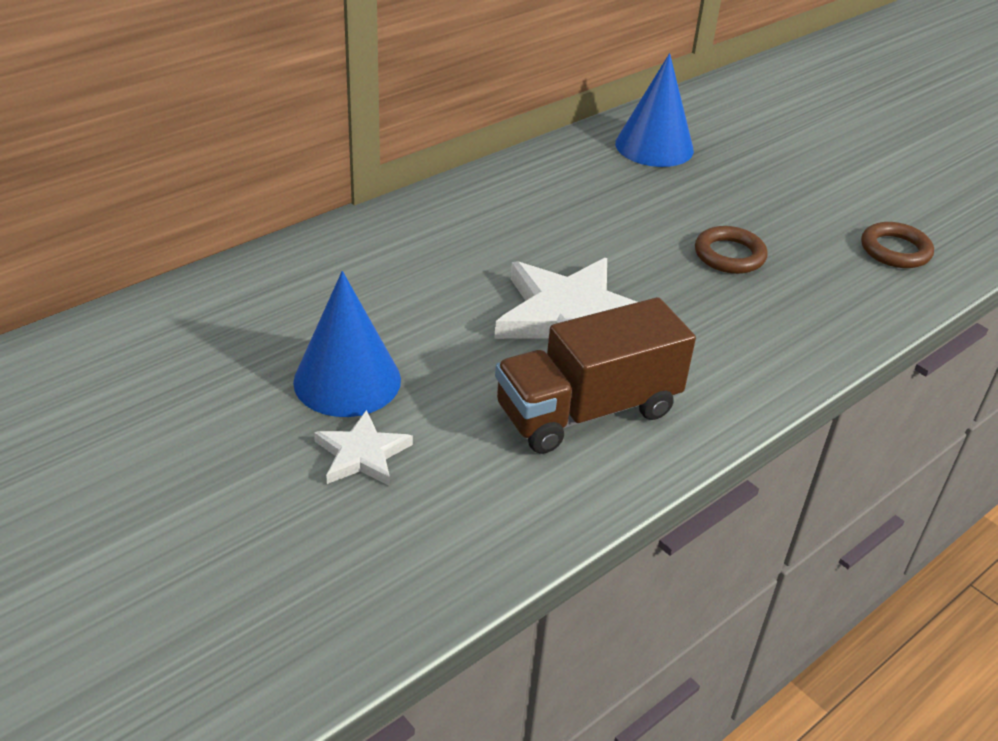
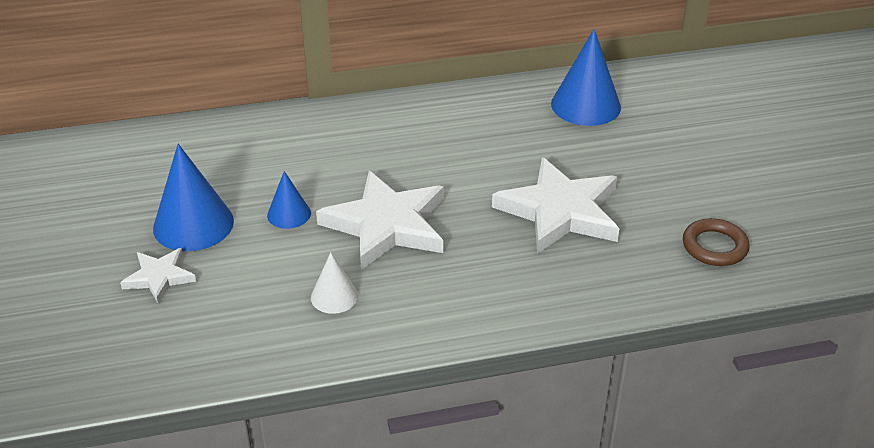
camera: 30 degrees right, 0 degrees up
brown truck [495,297,696,454] -> white cone [311,252,358,314]
brown ring [695,226,768,274] -> white star [492,157,619,254]
none -> blue cone [267,171,311,229]

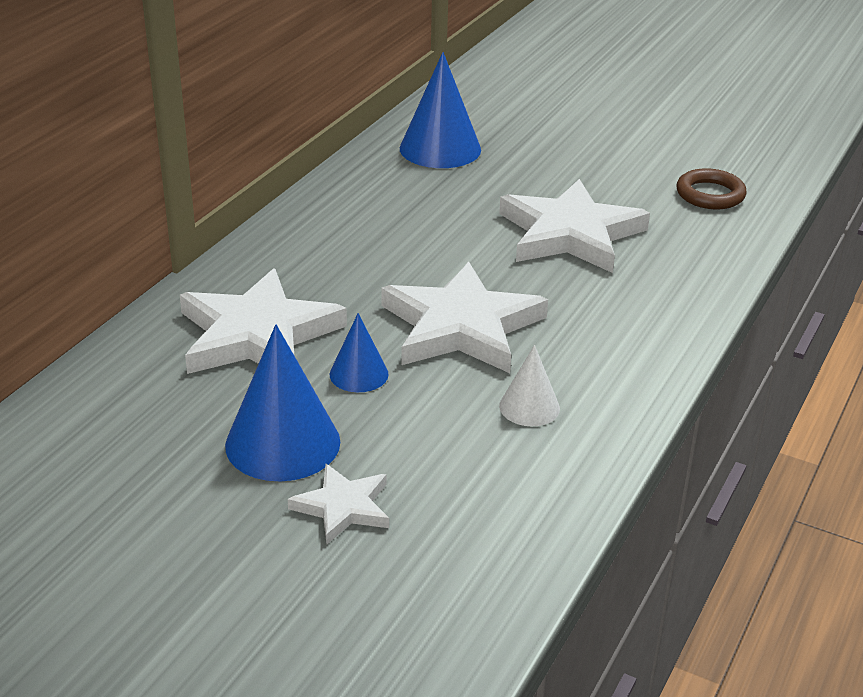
camera: 50 degrees left, 5 degrees down
none -> white star [180,269,347,374]

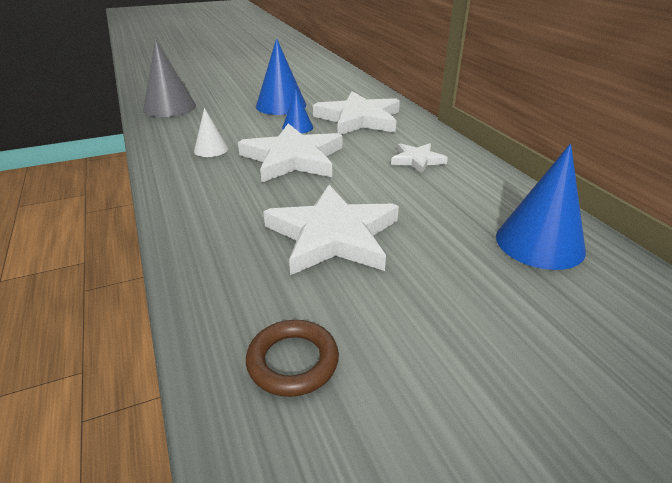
camera: 130 degrees right, 0 degrees up
white star [288,464,389,544] -> white star moved to [391,143,448,174]
none -> grey cone [143,40,196,117]

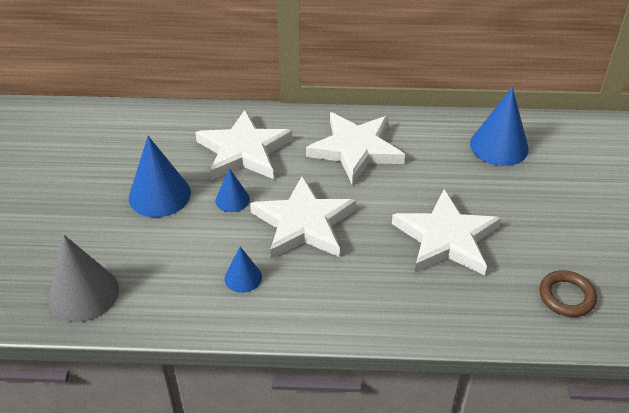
camera: 65 degrees left, 10 degrees up
white cone [194,108,229,157] -> blue cone [224,247,262,293]
white star [391,143,448,174] -> white star [306,112,405,185], size x1.93

